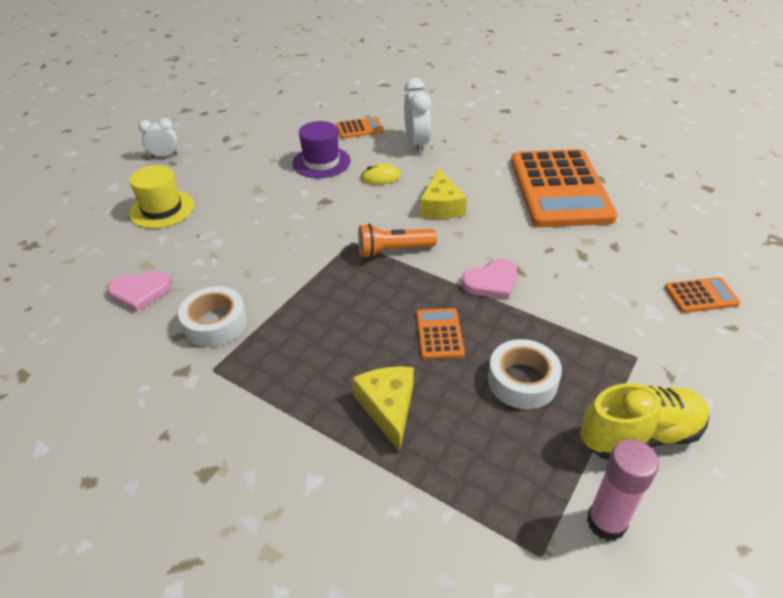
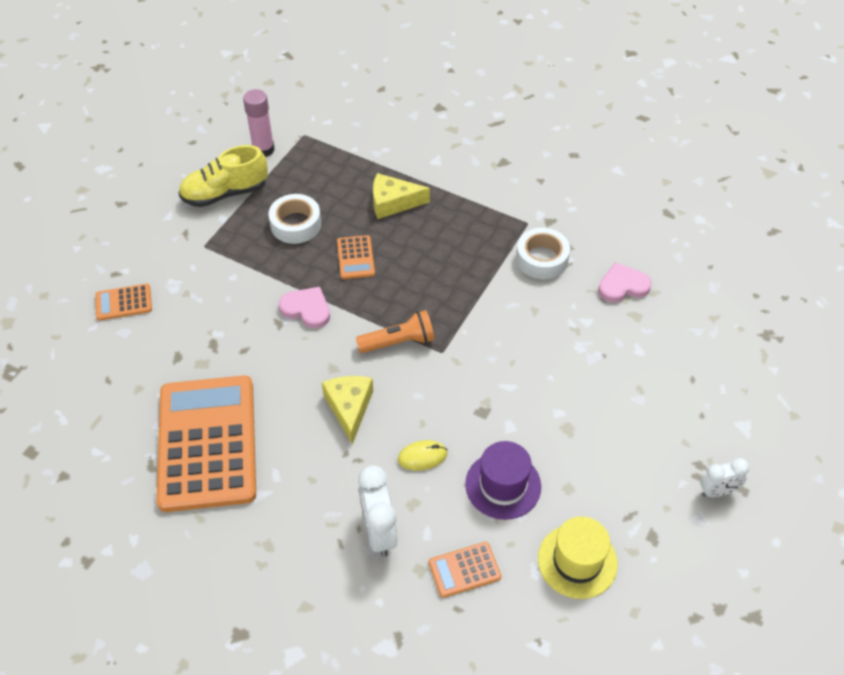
camera: 175 degrees right, 10 degrees up
yellow hat [129,165,194,229] -> yellow hat moved to [538,516,618,599]
yellow cheese [352,367,414,452] -> yellow cheese turned 105 degrees clockwise [373,173,430,219]
pink heart [462,259,517,300] -> pink heart turned 60 degrees clockwise [279,287,330,329]

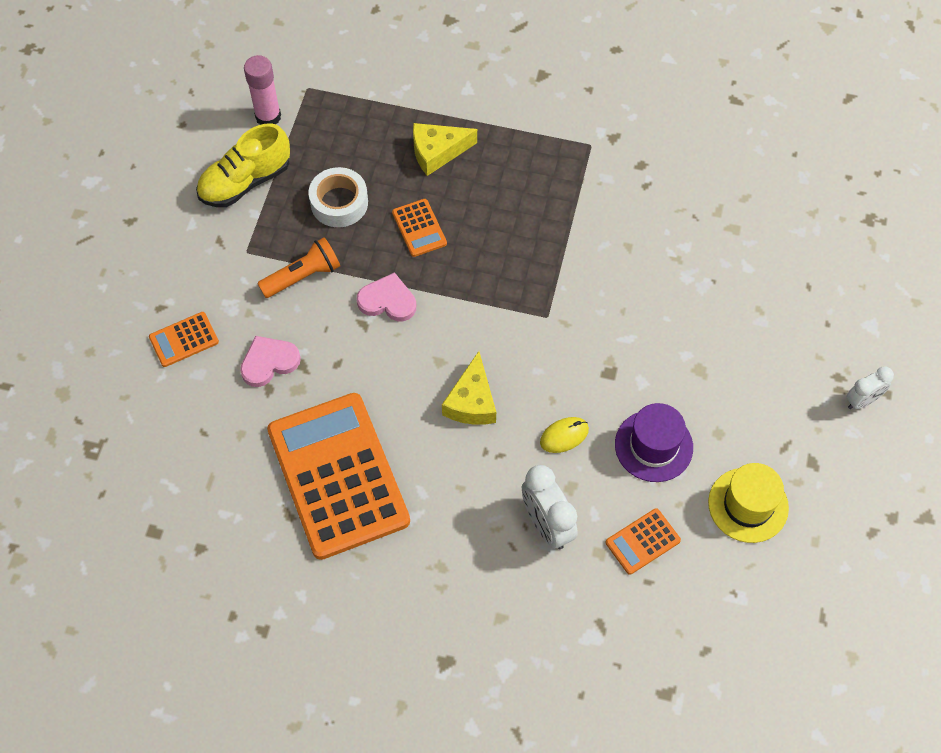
camera: 15 degrees left, 10 degrees up
yellow cheese [322,376,373,444] -> yellow cheese turned 150 degrees counterclockwise [442,351,496,425]
orange flashlight [356,310,435,353] -> orange flashlight moved to [257,237,340,298]
white tape [516,228,570,280] -> none
pink heart [598,262,652,303] -> pink heart moved to [240,336,301,387]

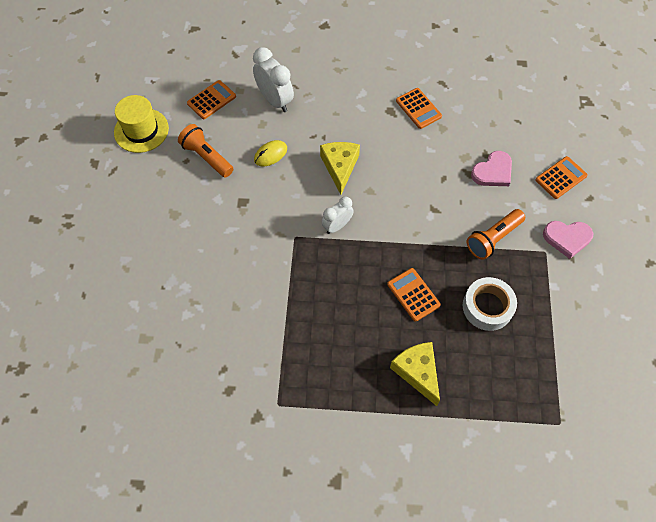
camera: 170 degrees right, 0 degrees up
yellow shoe [196,123,290,207] -> none
pink glue stick [244,55,281,125] -> none
orange calculator [267,393,410,560] -> orange calculator [396,88,442,129], size x0.41
pink heart [356,272,416,321] -> pink heart moved to [543,221,593,259]
yellow cheese [413,123,477,176] -> yellow cheese turned 90 degrees counterclockwise [390,342,440,406]
purple hat [615,403,693,482] -> orange flashlight [178,124,233,178]
white clock [846,366,894,409] -> white clock moved to [322,196,354,234]

